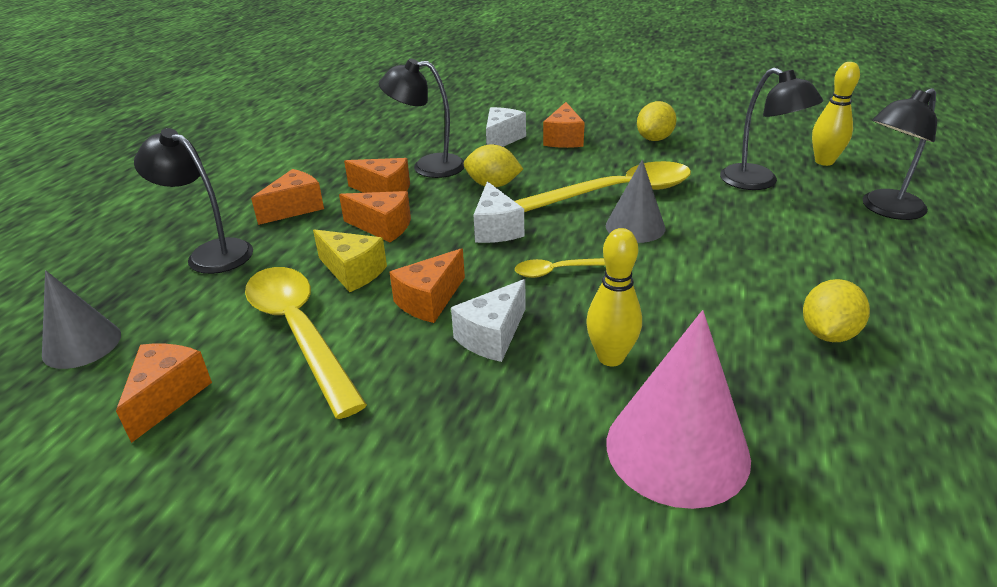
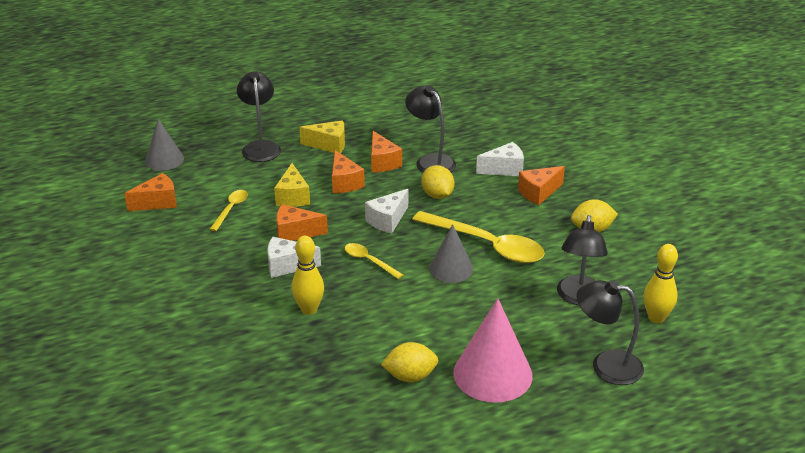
camera: 50 degrees right, 0 degrees up
yellow spoon [245,267,367,419] -> yellow spoon [210,190,248,231], size x0.49
orange cheese [251,169,324,225] -> yellow cheese [299,120,345,153]
pink cone [607,310,751,509] -> pink cone moved to [453,298,533,403]

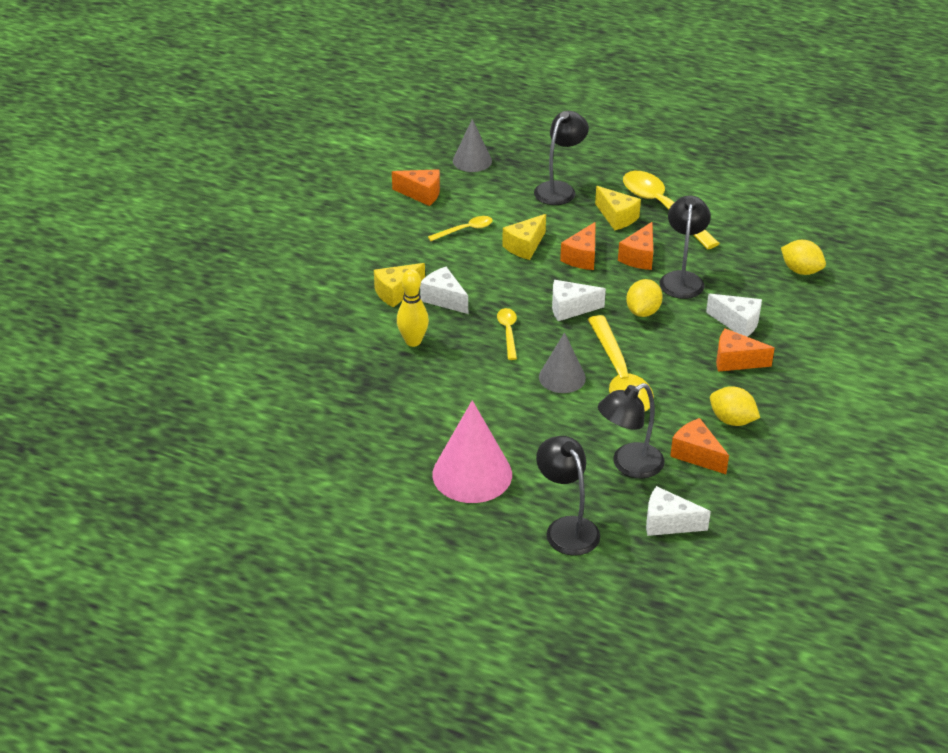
camera: 45 degrees right, 5 degrees up
orange cheese [276,204,328,241] -> orange cheese moved to [670,418,729,474]
yellow lemon [381,342,438,382] -> yellow lemon moved to [781,240,826,275]
yellow bowling pin [644,244,678,323] -> white cheese [646,486,711,536]
none -> yellow cheese [374,263,425,308]
none -> yellow spoon [623,171,720,249]

